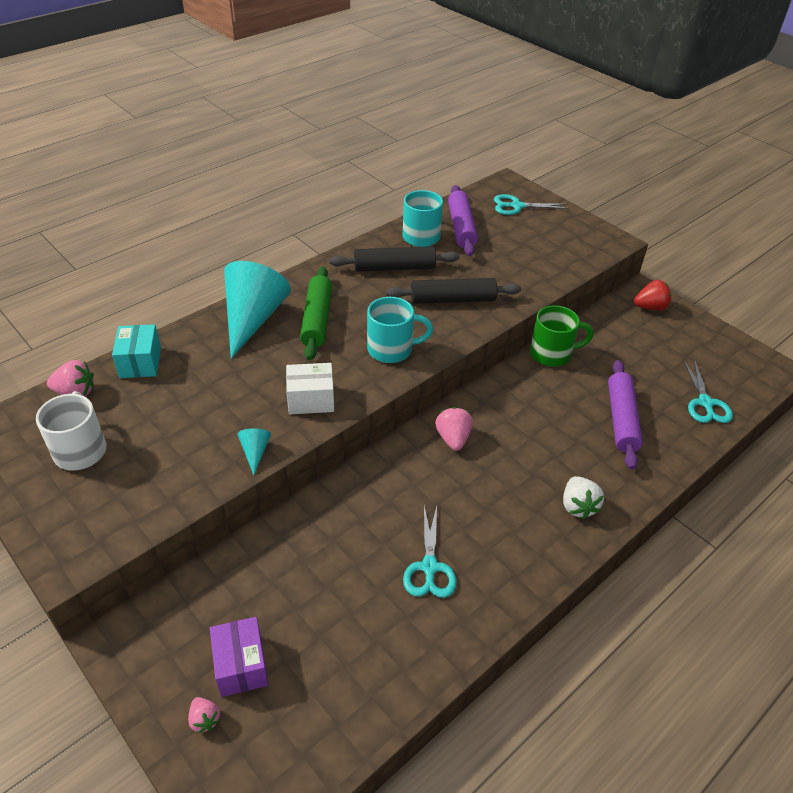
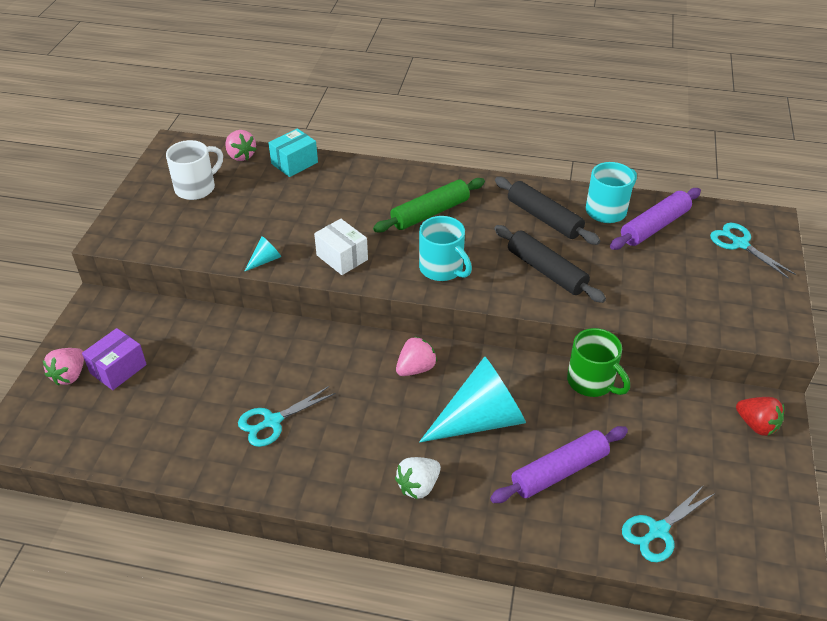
camera: 55 degrees right, 0 degrees up
pink strawberry [188,697,220,733] -> pink strawberry [43,348,84,386], size x1.61
turquoise cone [224,261,291,359] -> turquoise cone moved to [419,356,526,443]

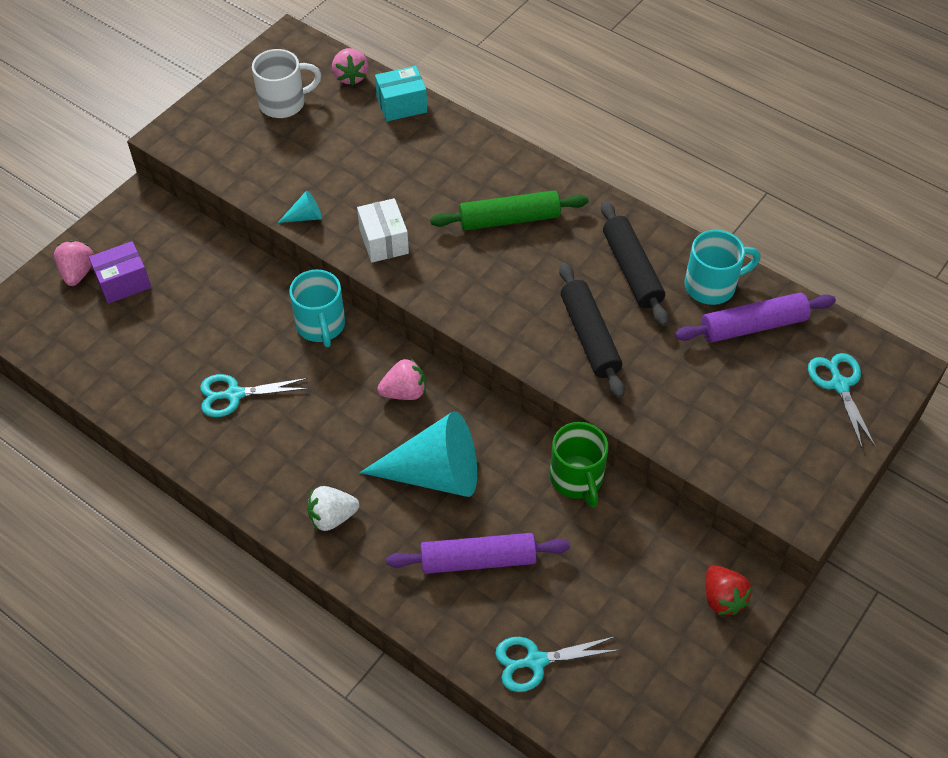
camera: 25 degrees right, 10 degrees up
pink strawberry [43,348,84,386] -> pink strawberry turned 135 degrees clockwise [54,241,94,286]
turquoise mug [419,216,472,281] -> turquoise mug moved to [289,270,345,347]

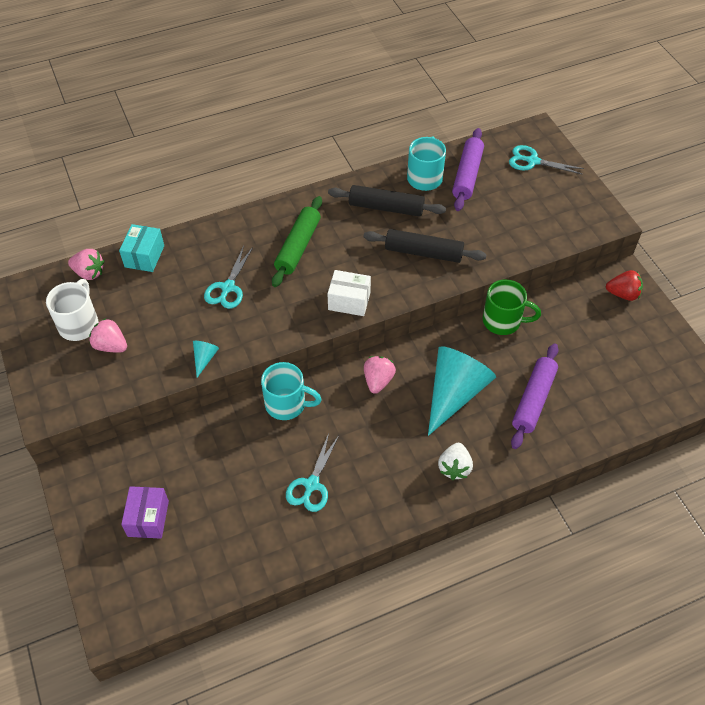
camera: 60 degrees left, 0 degrees up
pink strawberry [54,241,94,286] -> pink strawberry moved to [89,318,127,353]
white box [357,198,409,263] -> white box moved to [327,270,371,316]
turquoise scissors [495,637,619,692] -> turquoise scissors moved to [204,246,253,309]

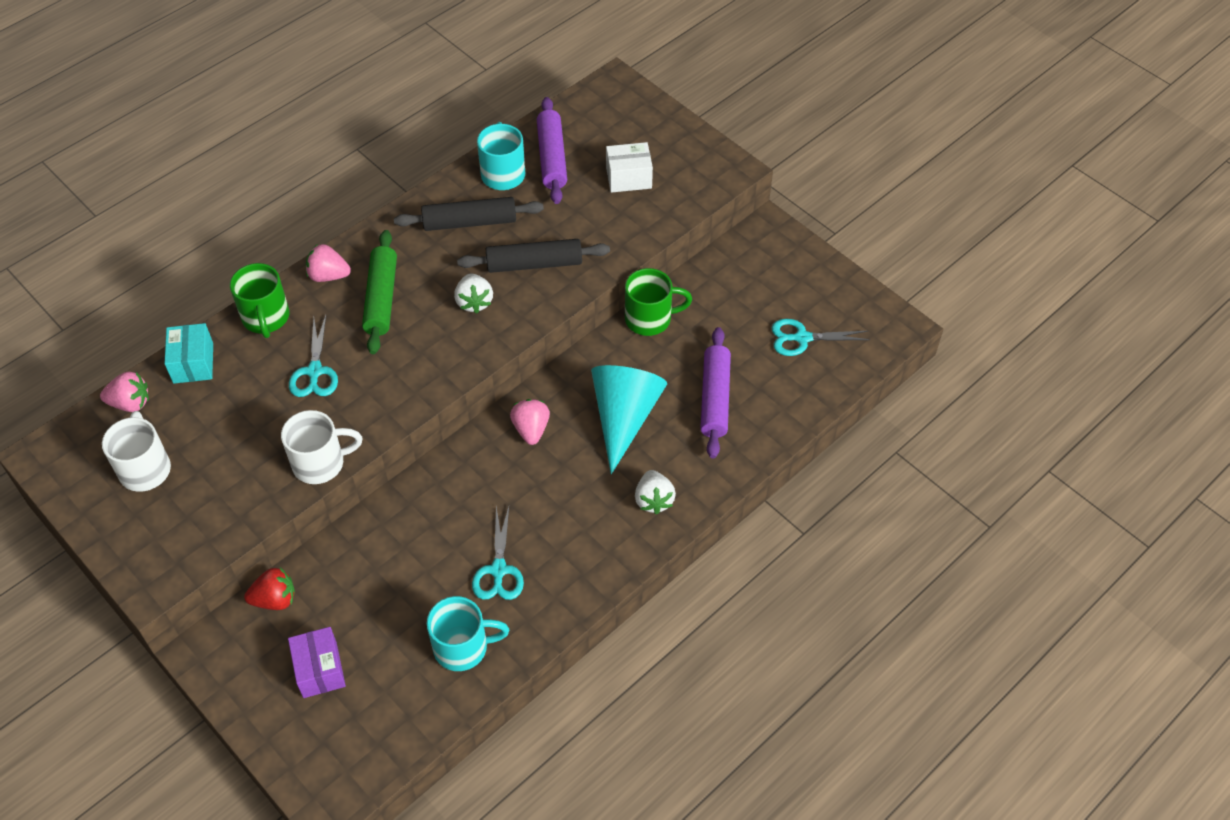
camera: 20 degrees left, 0 degrees up
pink strawberry [89,318,127,353] -> pink strawberry moved to [306,244,351,282]
turquoise cone [193,341,219,378] -> white mug [281,410,363,484]
turquoise mug [261,362,322,420] -> turquoise mug moved to [427,596,509,671]
white box [327,270,371,316] -> white box moved to [606,142,653,193]
turquoise scissors [509,145,584,175] -> turquoise scissors moved to [772,319,870,356]
red strawberry [606,270,643,301] -> red strawberry moved to [244,568,295,610]
none -> green mug [230,263,289,338]
none -> white strawberry [454,274,493,314]

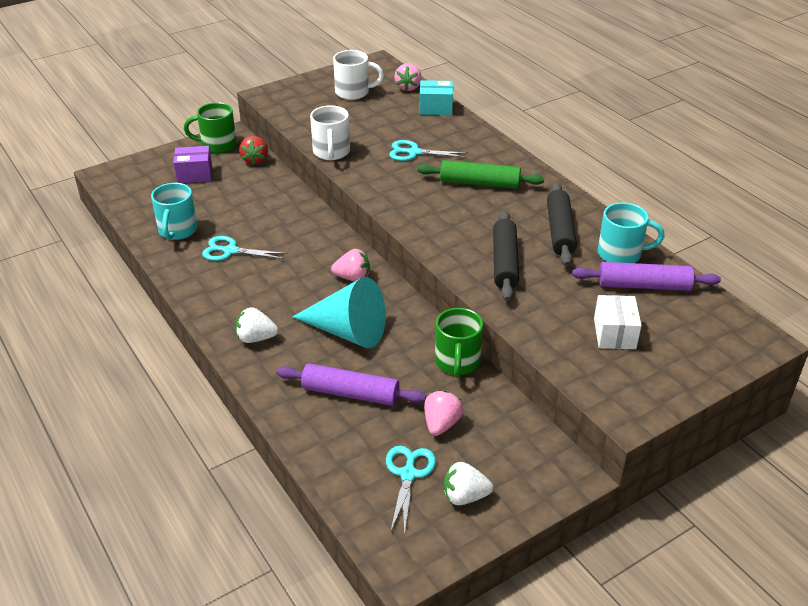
camera: 100 degrees right, 15 degrees down
green mug [230,263,289,338] -> green mug moved to [184,102,237,153]
pink strawberry [306,244,351,282] -> pink strawberry moved to [424,391,463,436]
white strawberry [454,274,493,314] -> white strawberry moved to [444,462,493,505]

